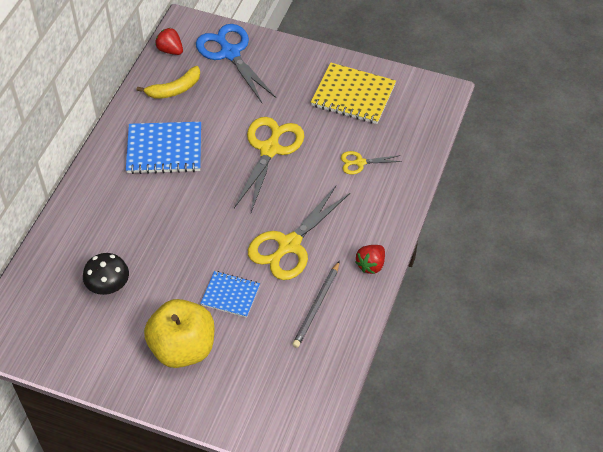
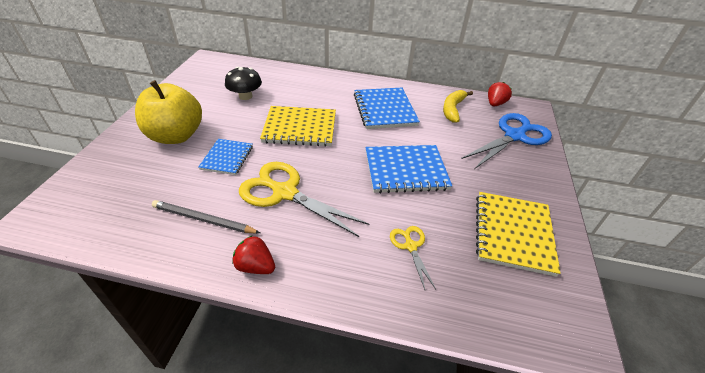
camera: 80 degrees right, 10 degrees down
yellow banana [137,66,200,99] -> yellow banana turned 60 degrees clockwise [443,90,473,123]
yellow scissors [234,117,304,212] -> blue notebook [366,145,452,193]
none -> yellow notebook [260,106,336,147]

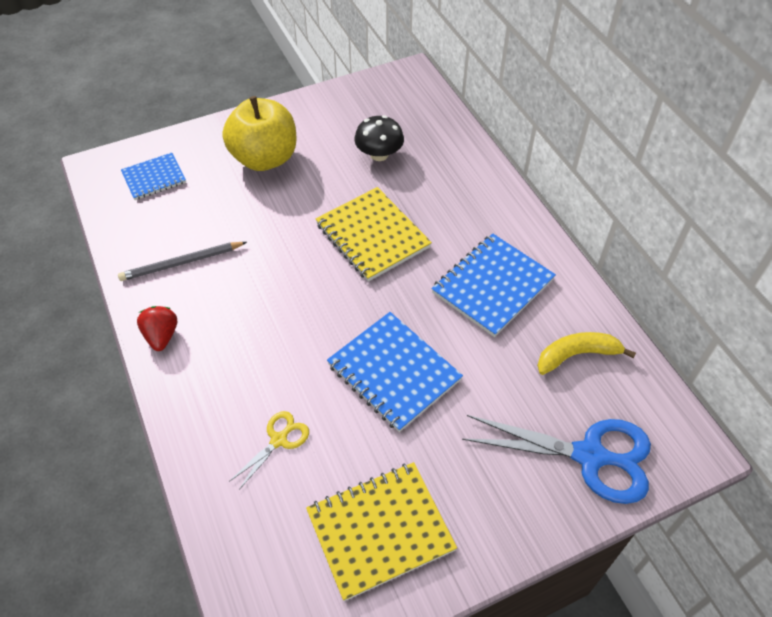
camera: 55 degrees right, 10 degrees up
grey pencil [152,200,260,233] -> grey pencil turned 90 degrees counterclockwise [118,242,247,281]
blue notebook [198,139,253,175] -> blue notebook moved to [121,153,186,200]
yellow scissors [239,162,369,237] -> none
red strawberry [488,82,512,107] -> none

